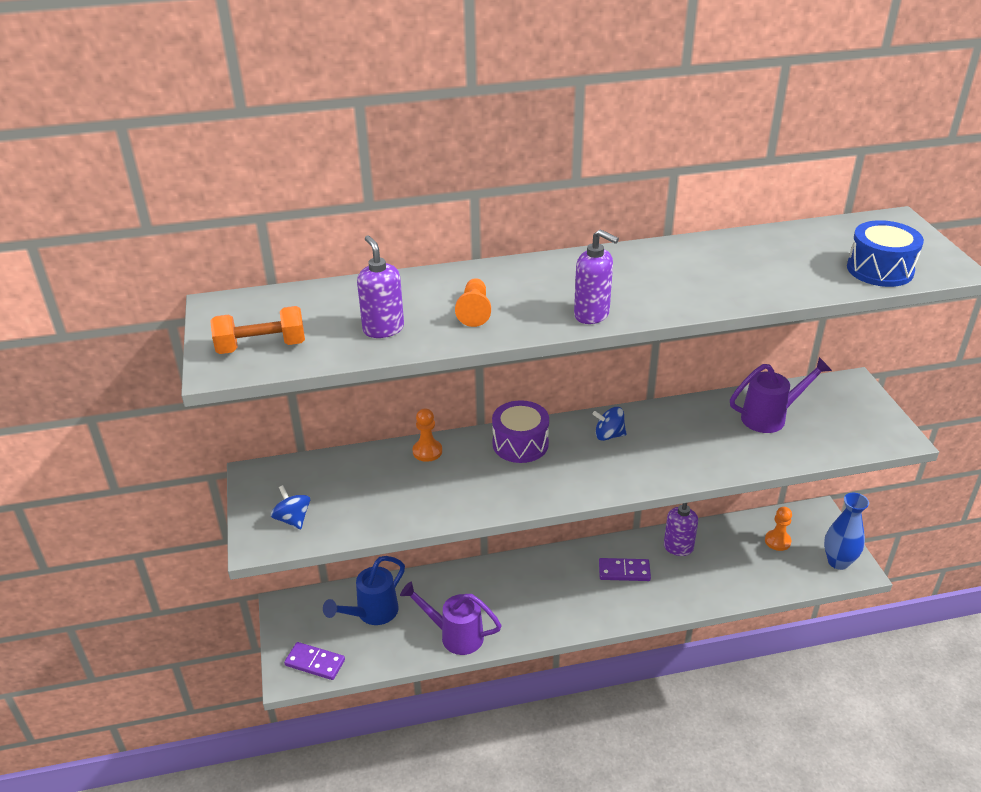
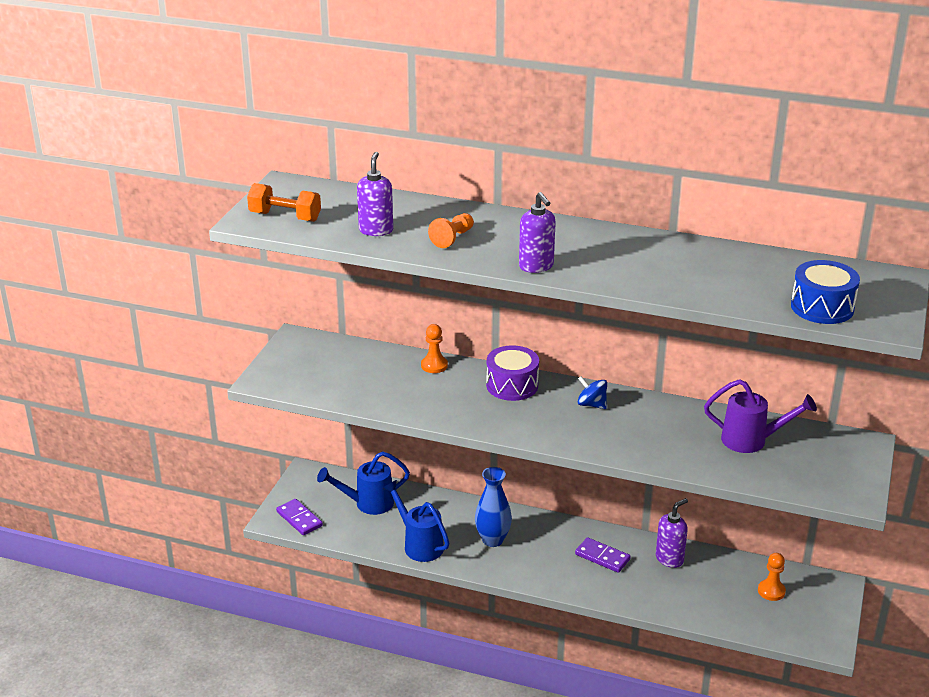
camera: 30 degrees right, 5 degrees down
blue spinning top [270,485,310,529] -> none
purple watering can [400,581,502,655] -> blue watering can [383,480,449,562]
blue vase [824,493,869,570] -> blue vase moved to [475,467,512,547]

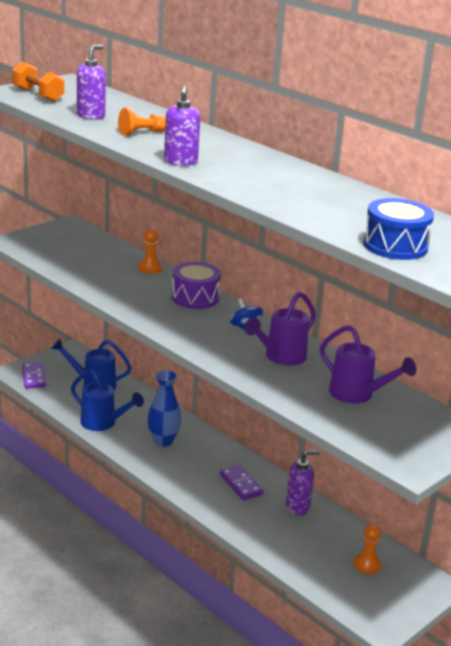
camera: 25 degrees right, 5 degrees down
blue watering can [383,480,449,562] -> blue watering can turned 135 degrees clockwise [71,370,144,431]
none -> purple watering can [244,292,316,366]

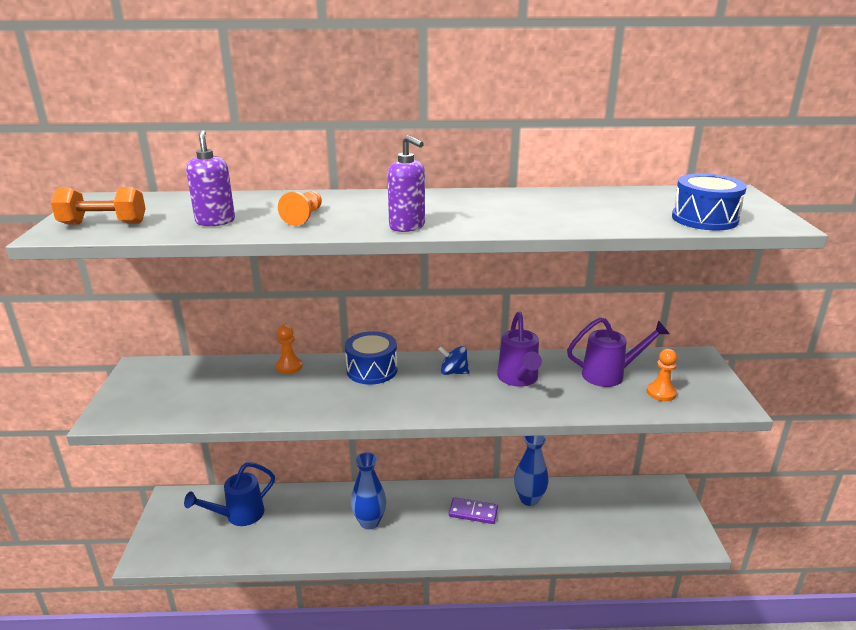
camera: 45 degrees left, 0 degrees up
purple domino [22,362,46,388] -> none
blue watering can [71,370,144,431] -> none
purple drum [172,262,221,309] -> blue drum [345,331,397,385]
purple soap dispenser [286,450,321,515] -> blue vase [514,436,549,506]
orange pawn [354,524,381,574] -> orange pawn moved to [647,349,677,401]

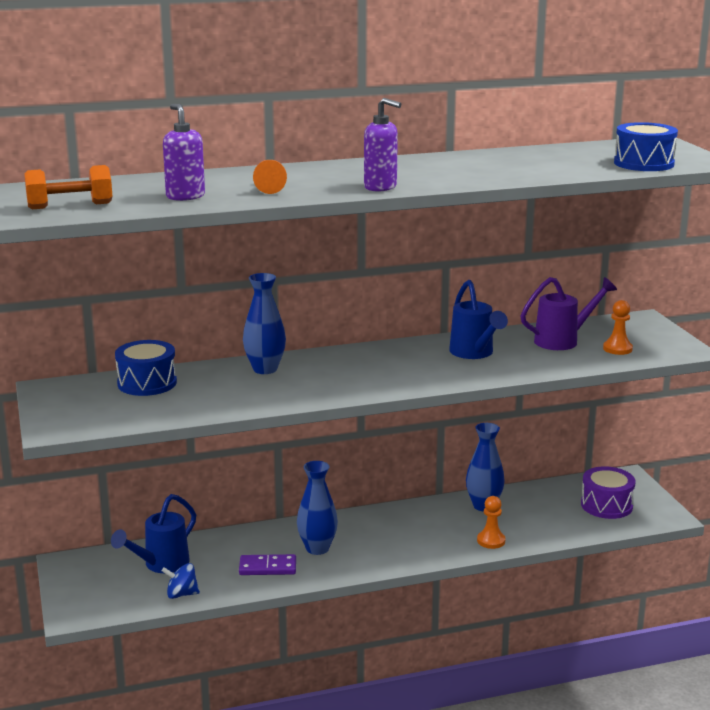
camera: 15 degrees left, 5 degrees down
orange pawn [275,325,303,374] -> orange pawn moved to [477,496,506,549]
blue drum [345,331,397,385] -> blue drum moved to [115,340,177,396]
blue spinning top [438,346,469,375] -> blue spinning top moved to [162,563,200,599]
purple domino [449,497,498,524] -> purple domino moved to [239,554,296,575]
purple watering can [497,311,542,387] -> blue watering can [449,280,508,359]
none -> blue vase [243,273,286,374]
none -> purple drum [581,466,636,519]

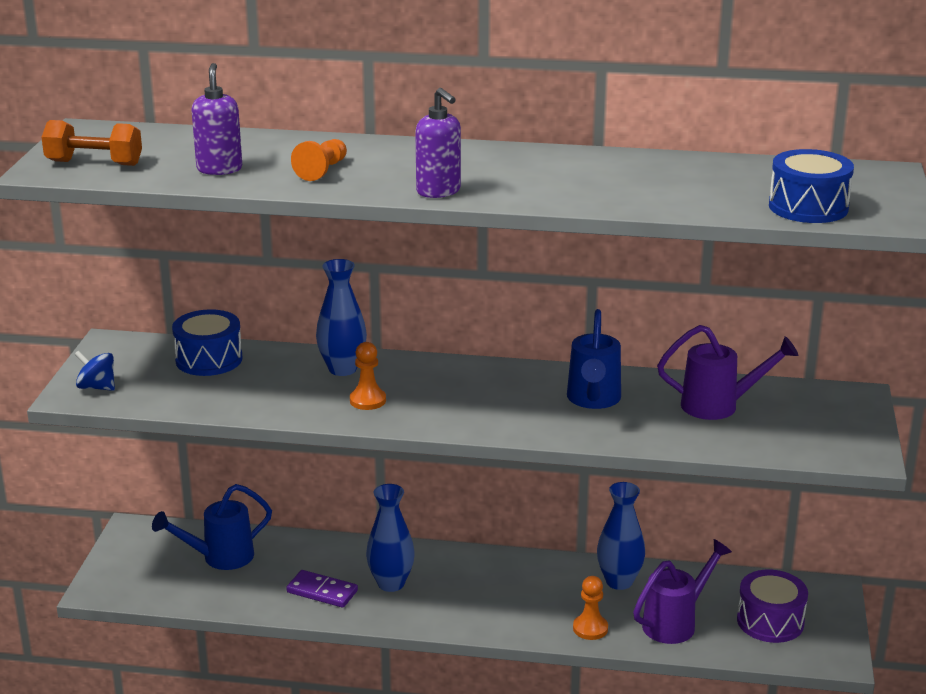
camera: 25 degrees right, 5 degrees up
blue spinning top [162,563,200,599] -> blue spinning top moved to [75,351,115,391]
orange pawn [603,300,633,355] -> orange pawn moved to [350,342,386,410]
none -> purple watering can [633,539,732,644]

